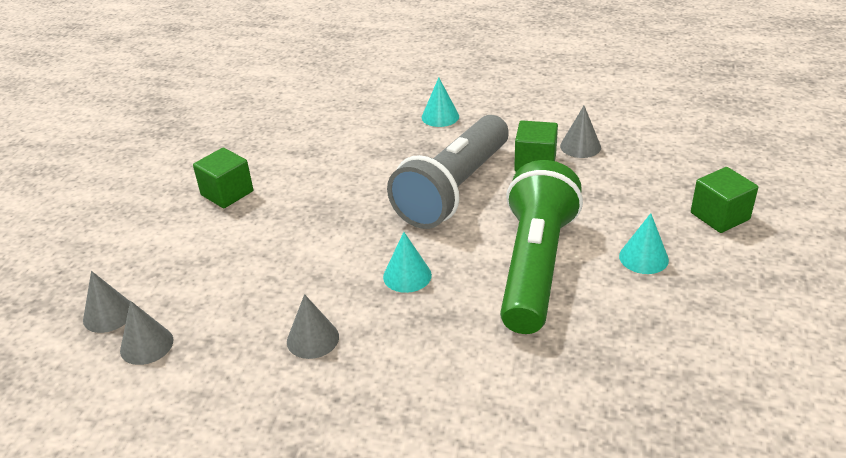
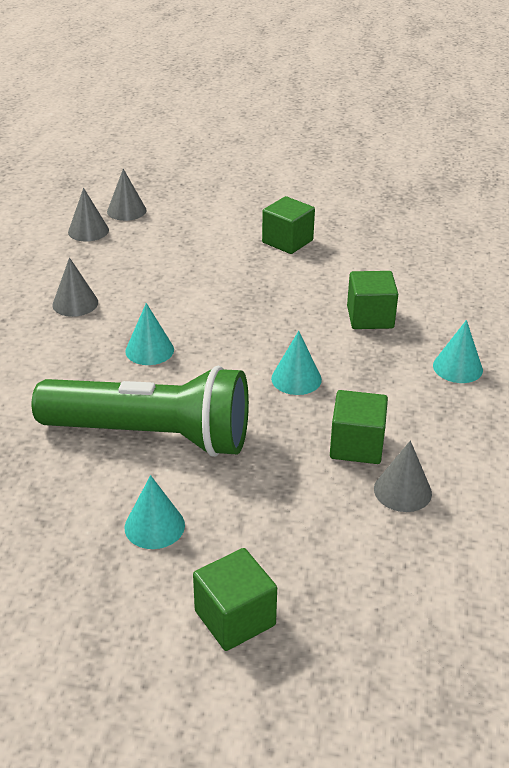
camera: 85 degrees right, 0 degrees up
grey flashlight [387,115,509,229] -> turquoise cone [271,331,322,395]
none -> green cube [347,271,398,329]

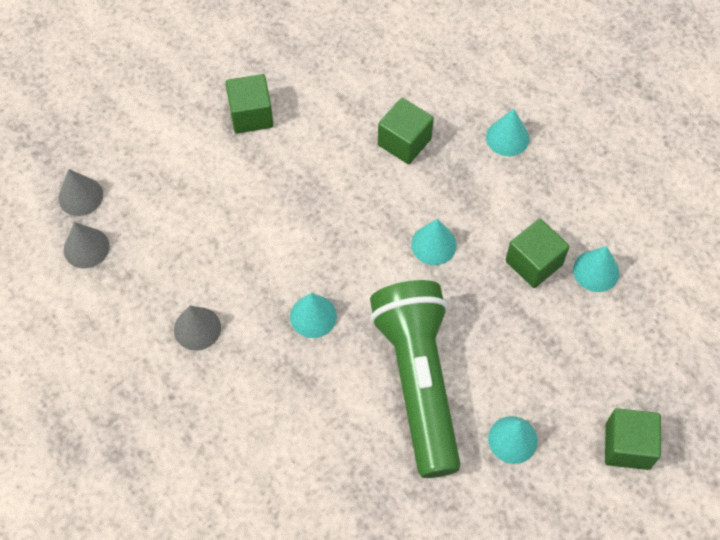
camera: 50 degrees left, 25 degrees up
green flashlight [32,366,249,457] -> green flashlight turned 60 degrees counterclockwise [370,280,461,478]
grey cone [374,441,432,512] -> turquoise cone [573,246,619,292]

